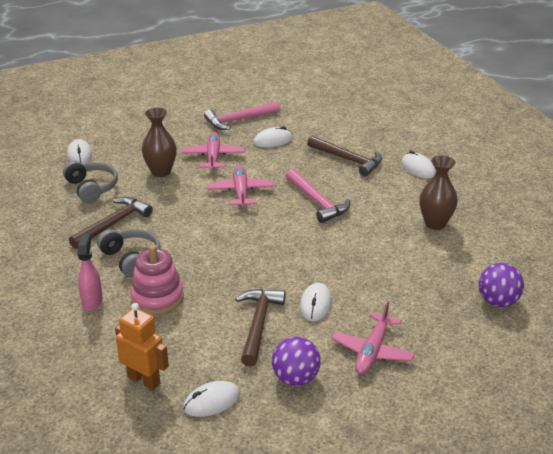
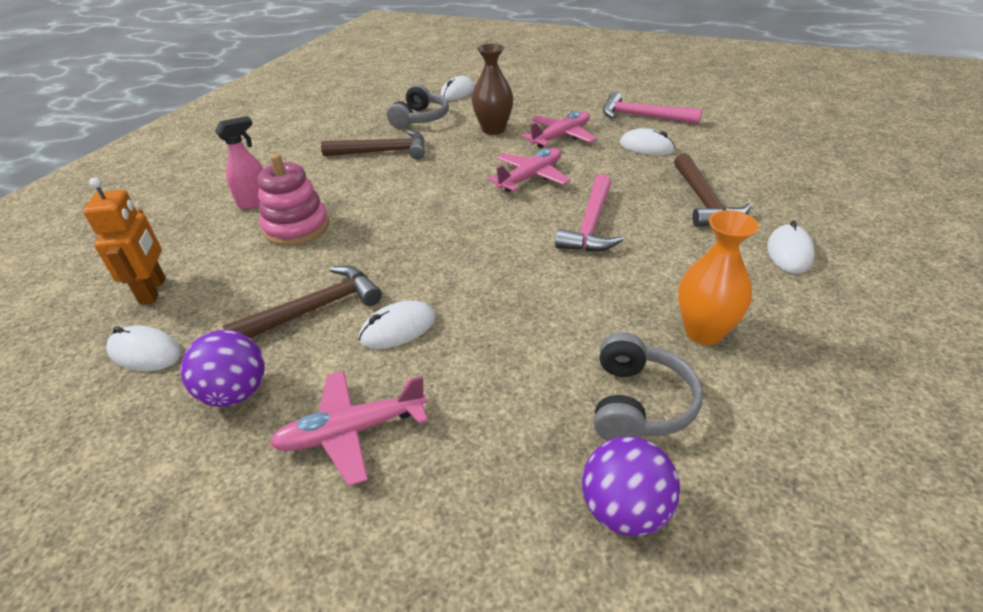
camera: 50 degrees right, 5 degrees up
grey headphones [97,229,161,278] -> grey headphones moved to [594,332,703,441]
brown vase [419,155,458,230] -> orange vase [678,210,759,345]

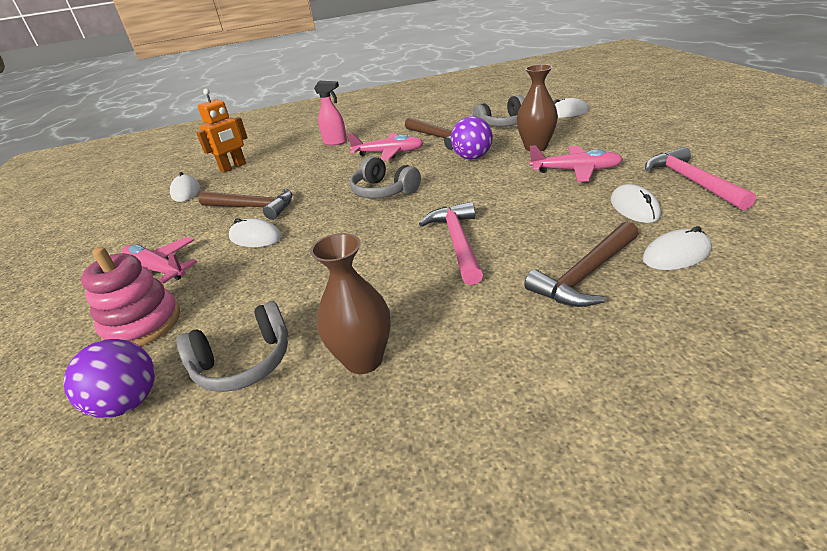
camera: 55 degrees right, 5 degrees down
purple ball [180,330,264,407] -> purple ball moved to [451,116,493,160]
pink stacking toy [258,154,329,246] -> pink stacking toy moved to [81,247,180,346]
pink plane [487,147,571,192] -> pink plane moved to [347,133,424,161]
pink hammer [555,174,623,252] -> pink hammer turned 105 degrees clockwise [419,201,483,285]
orange vase [678,210,759,345] -> brown vase [310,233,391,374]
white mouse [767,221,815,274] -> white mouse moved to [642,226,712,270]
none -> grey headphones [350,156,421,198]

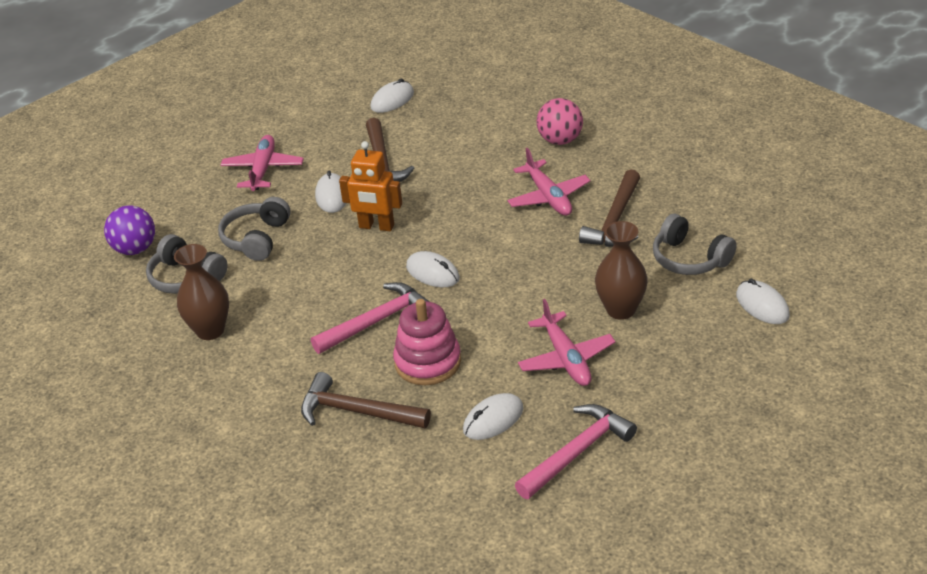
camera: 60 degrees right, 5 degrees up
pink stacking toy [81,247,180,346] -> pink stacking toy moved to [393,299,461,385]
orange robot [196,89,248,173] -> orange robot moved to [339,141,402,231]
pink spray bottle [314,81,347,145] -> pink ball [537,98,583,145]
grey headphones [350,156,421,198] -> grey headphones moved to [218,197,291,261]
purple ball [451,116,493,160] -> none
white mouse [642,226,712,270] -> white mouse moved to [406,251,460,287]

